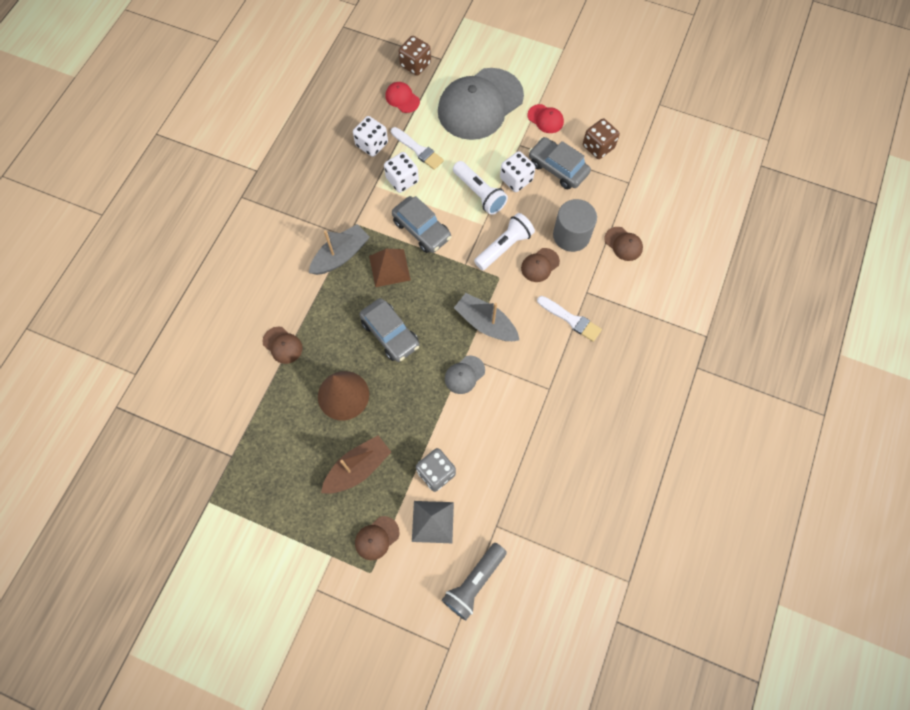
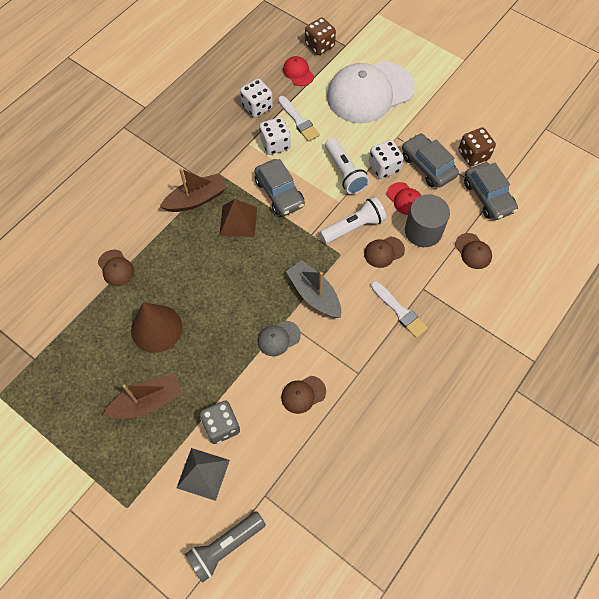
camera: 15 degrees right, 5 degrees down
grey boat [309,224,370,275] -> brown boat [160,168,227,212]
brown cap [355,516,399,560] -> brown cap moved to [281,376,326,414]
grey car [360,298,419,362] -> grey car moved to [464,162,518,220]
grey cap [438,68,524,140] -> white cap [327,61,415,123]
red cap [527,104,564,133] -> red cap moved to [387,182,421,215]

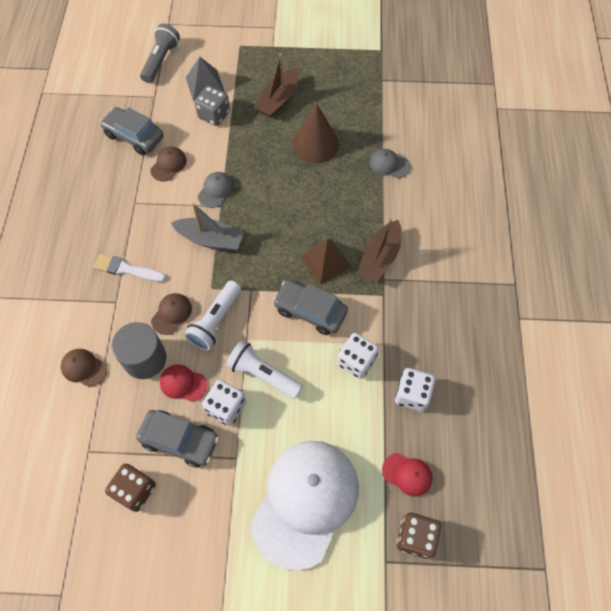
camera: 145 degrees right, 0 degrees up
brown cap [98,249,134,286] -> grey cap [369,149,410,178]
white brush [278,96,320,142] -> none
grey car [464,162,518,220] -> grey car moved to [100,107,164,155]

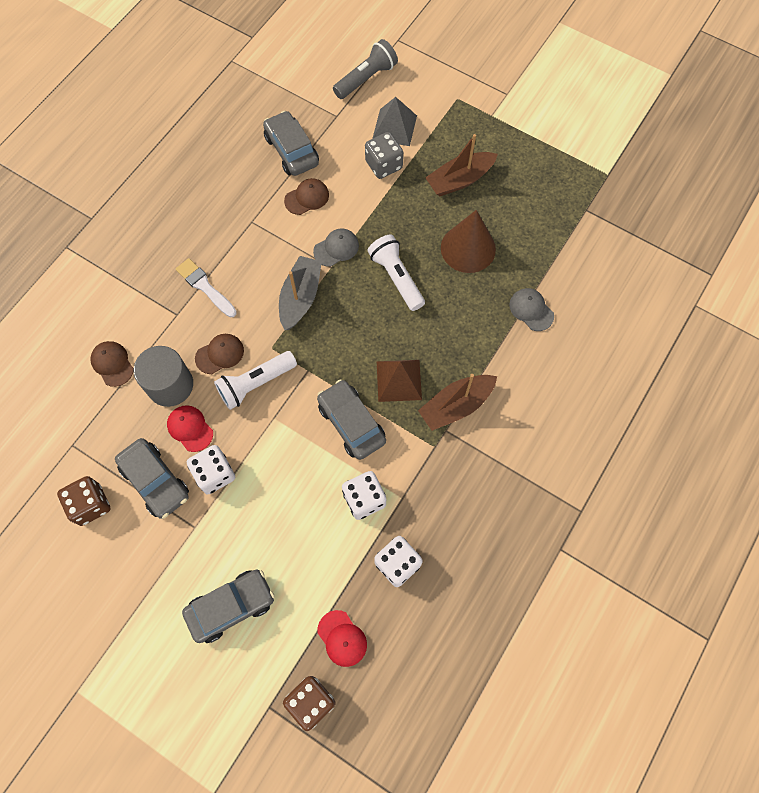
camera: 30 degrees right, 5 degrees up
grey boat [171,203,244,251] -> grey boat turned 120 degrees counterclockwise [279,256,322,330]
white flashlight [226,340,303,399] -> white flashlight moved to [367,234,425,311]
white cap [251,441,359,571] -> grey car [182,569,275,643]

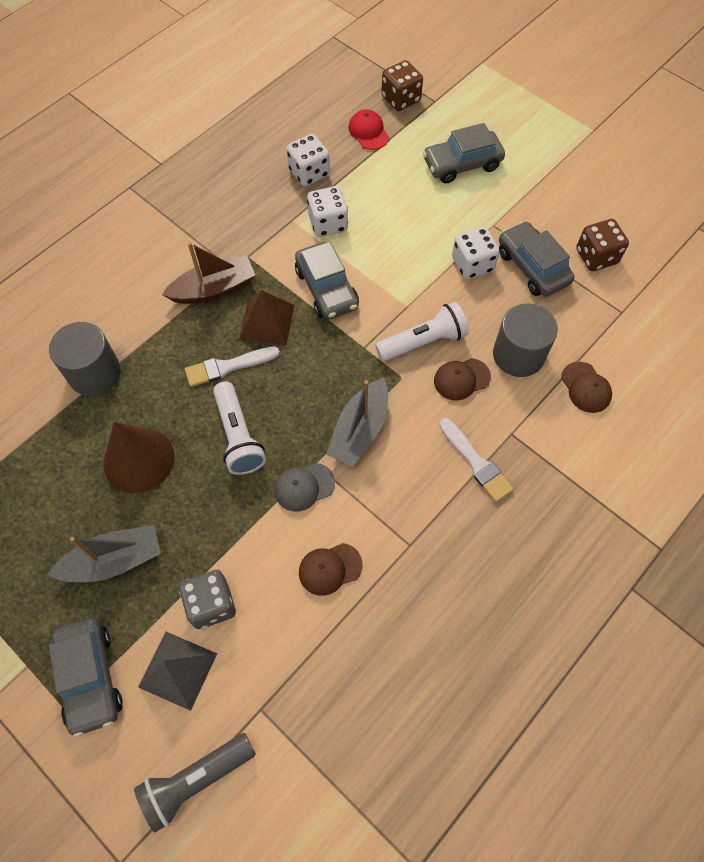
camera: 170 degrees left, 5 degrees down
red cap [167,405,213,452] -> none
grey car [263,111,319,176] -> grey car moved to [49,618,123,738]
brown boat [425,134,498,196] -> grey boat [47,525,161,582]
grey cap [509,288,554,331] -> grey cylinder [49,322,121,396]
none -> white brush [185,346,280,387]

